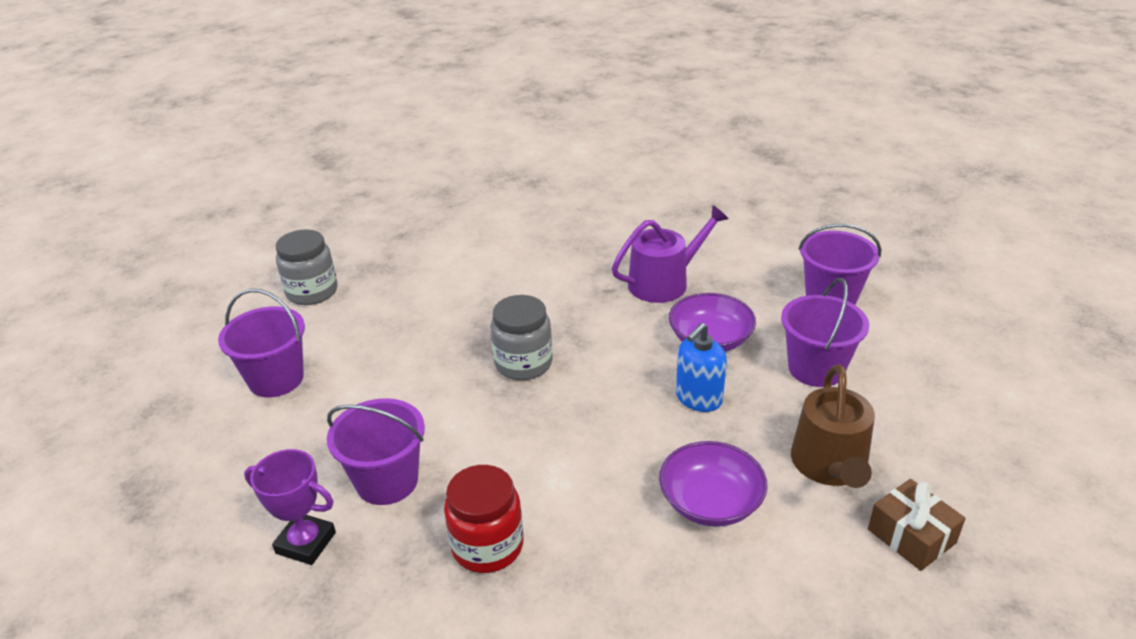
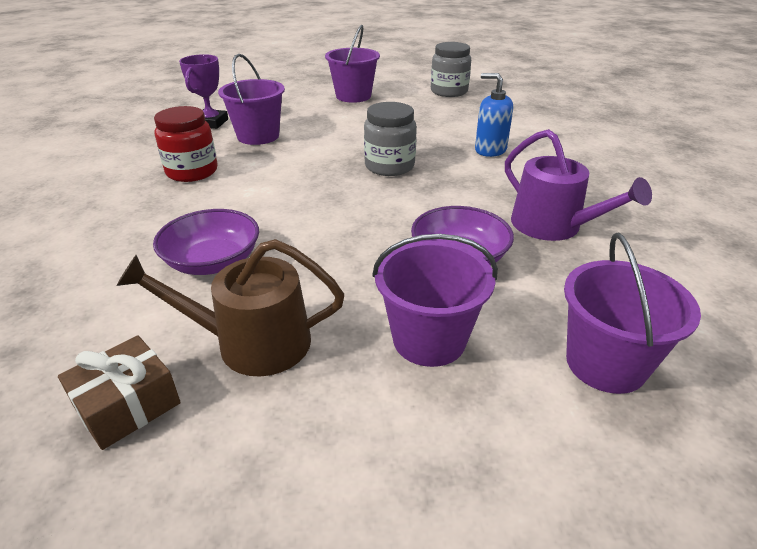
camera: 80 degrees right, 0 degrees up
blue soap dispenser [676,323,727,412] -> blue soap dispenser moved to [475,73,513,157]

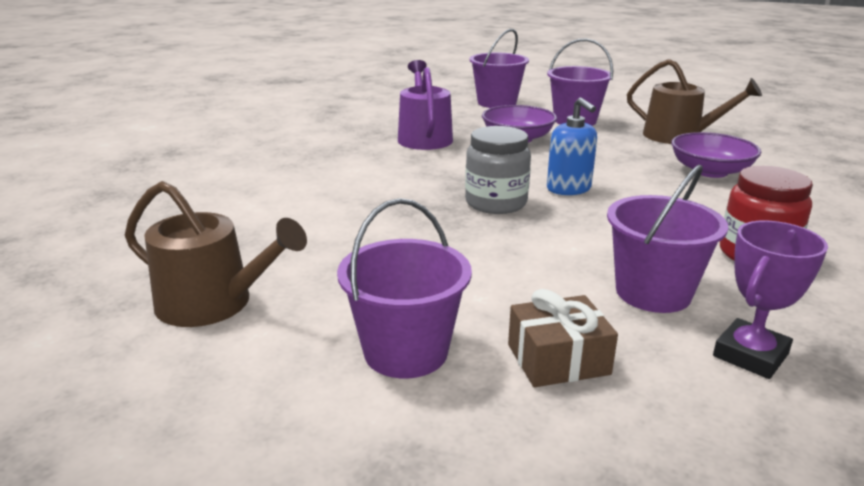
camera: 150 degrees left, 10 degrees down
brown gift [58,335,181,450] -> brown gift moved to [508,289,618,387]
grey jar [431,42,471,97] -> brown watering can [125,181,307,327]
blue soap dispenser [475,73,513,157] -> blue soap dispenser moved to [547,97,597,195]

